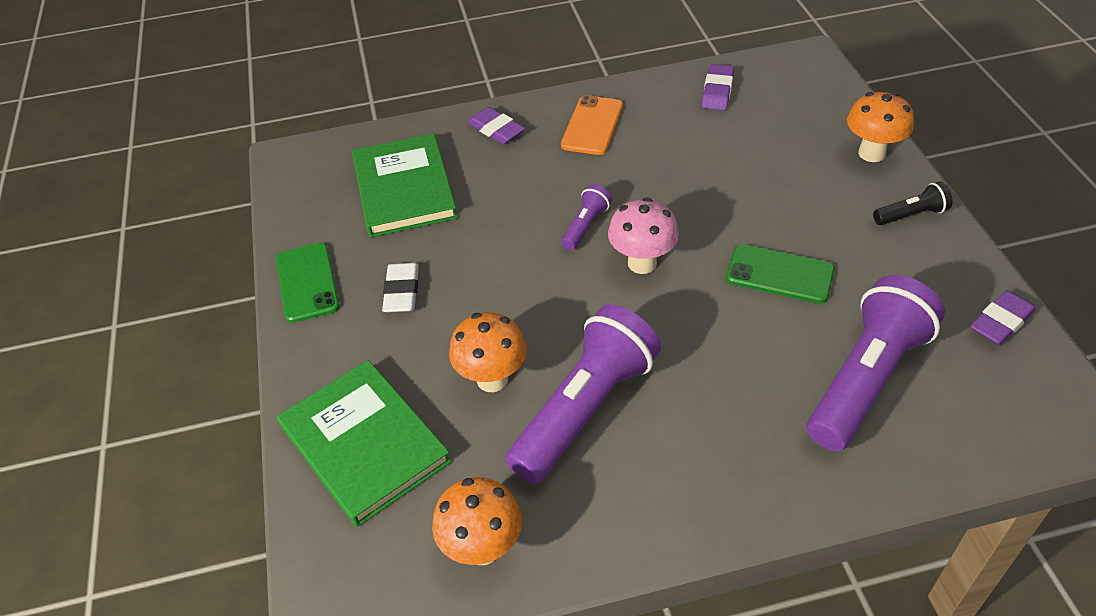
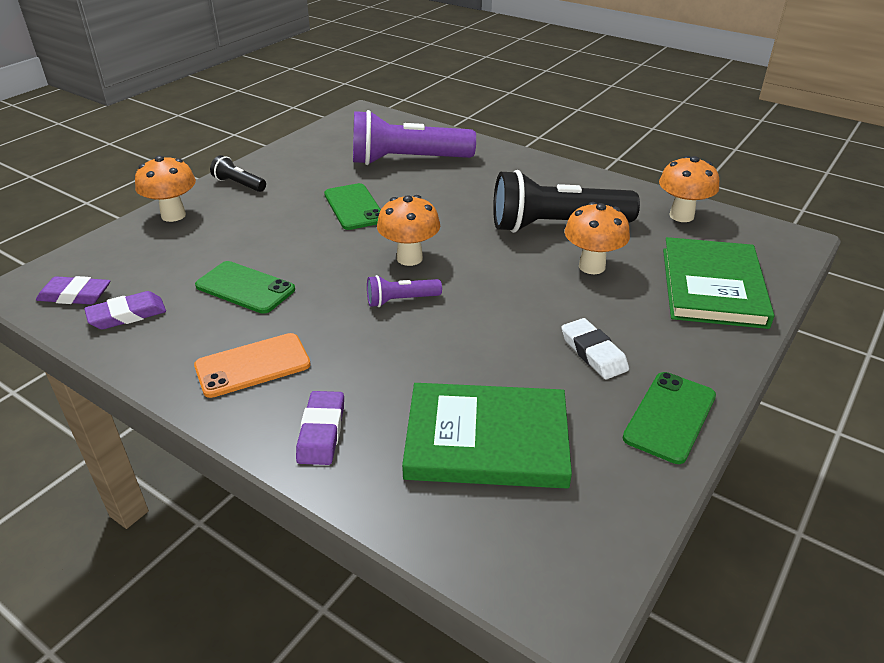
camera: 135 degrees left, 10 degrees down
green book [352,133,458,237] -> green book turned 60 degrees clockwise [402,383,572,489]
white eraser [382,263,419,312] -> white eraser turned 75 degrees counterclockwise [561,318,629,379]
purple flashlight [505,304,661,484] -> black flashlight [493,170,640,233]
pink mushroom [608,197,679,274] -> orange mushroom [377,195,440,266]
purple eraser [970,290,1036,345] -> purple eraser moved to [36,276,110,304]
none -> green phone [195,261,295,314]

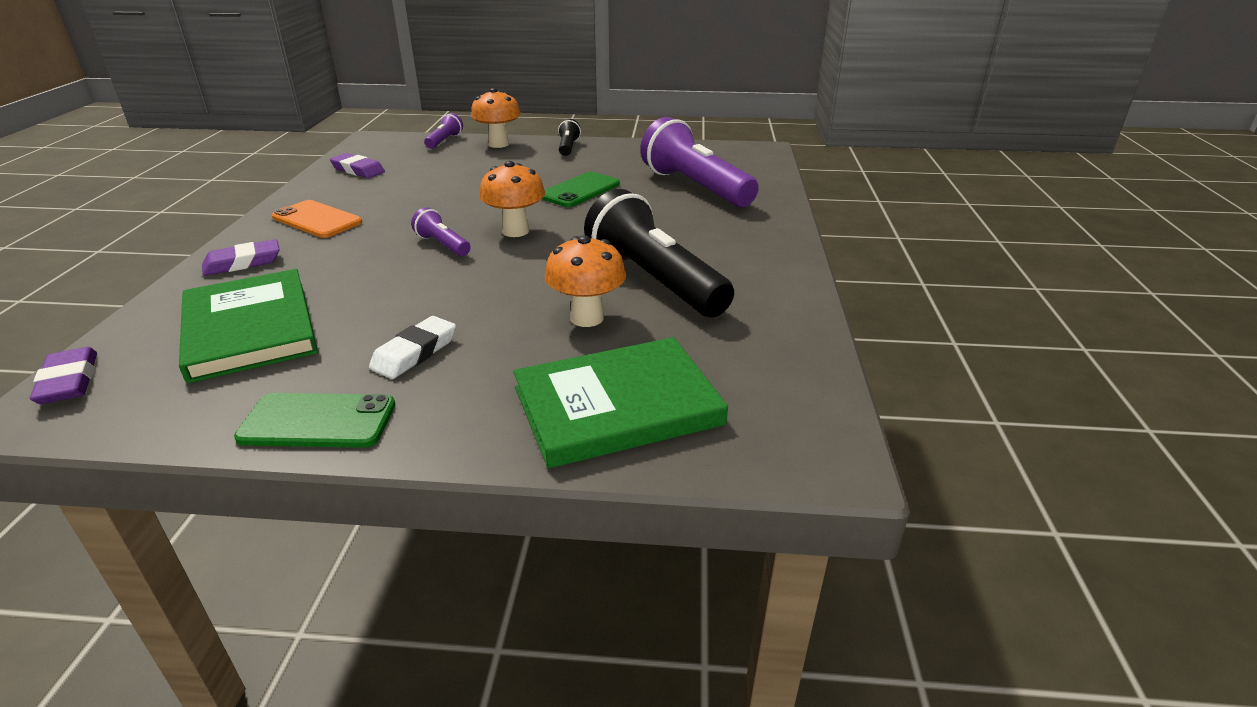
camera: 60 degrees right, 5 degrees down
purple eraser [36,276,110,304] -> purple eraser moved to [30,347,97,404]
green phone [195,261,295,314] -> none
orange mushroom [659,156,719,222] -> none
none -> purple flashlight [424,113,463,149]

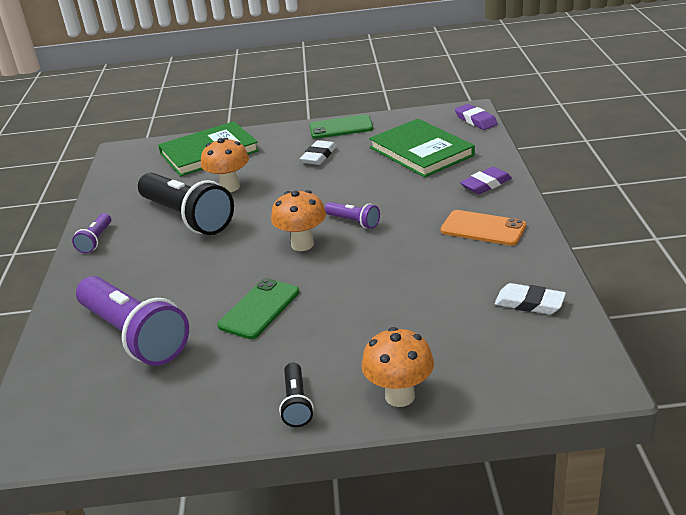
camera: 175 degrees right, 0 degrees up
purple eraser [330,153,385,178] -> white eraser [495,283,566,315]
purple flashlight [424,113,463,149] -> purple flashlight moved to [72,213,111,254]

